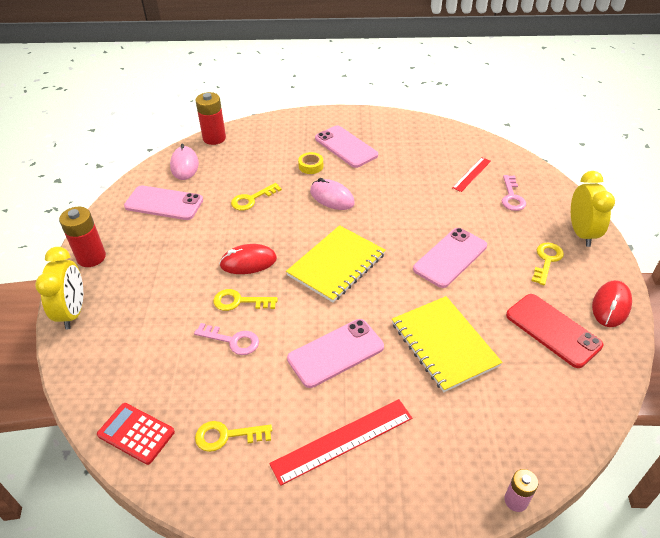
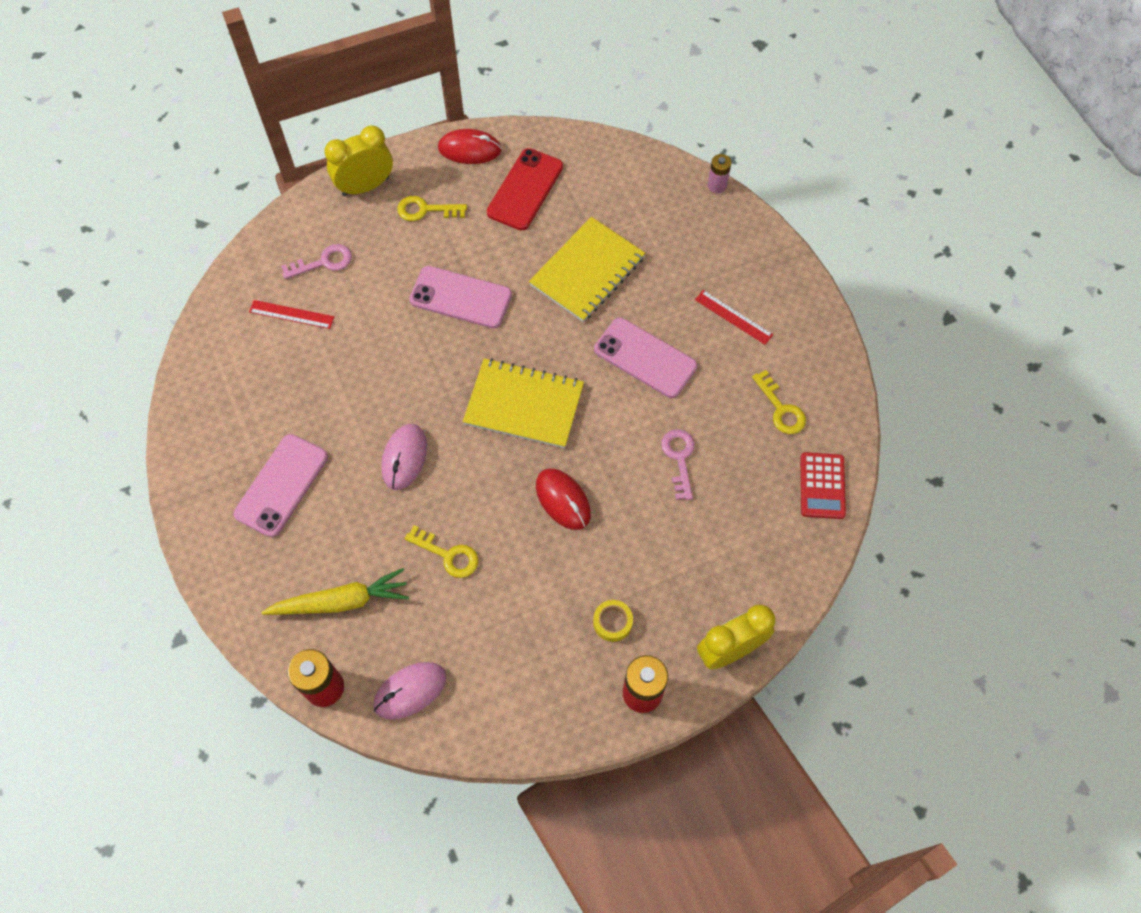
camera: 115 degrees left, 20 degrees up
pink phone [124,185,203,220] -> none
yellow key [213,289,278,311] -> none
red ruler [269,399,413,486] -> red ruler [695,290,773,345], size x0.61
yellow tape [298,152,323,174] -> yellow tape moved to [593,600,633,642]
none -> yellow carrot [262,568,409,615]

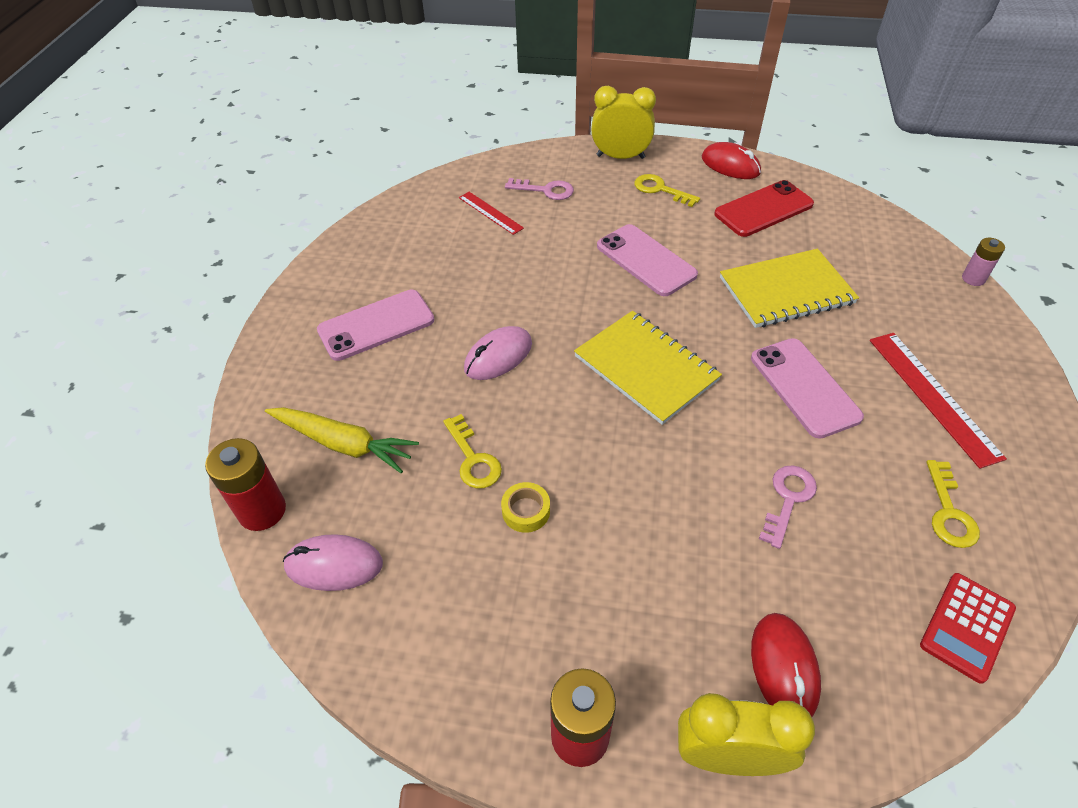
camera: 35 degrees right, 15 degrees down
red mouse [536,469,591,530] -> red mouse moved to [751,613,821,717]
yellow tape [593,600,633,642] -> yellow tape moved to [501,482,550,533]
red ruler [695,290,773,345] -> red ruler [870,333,1007,469], size x1.65

